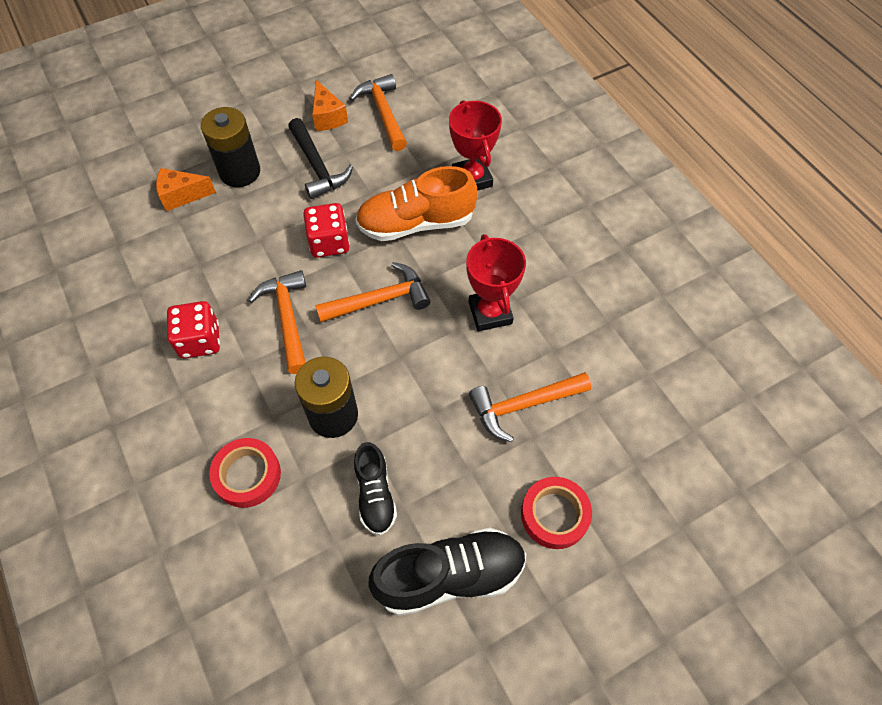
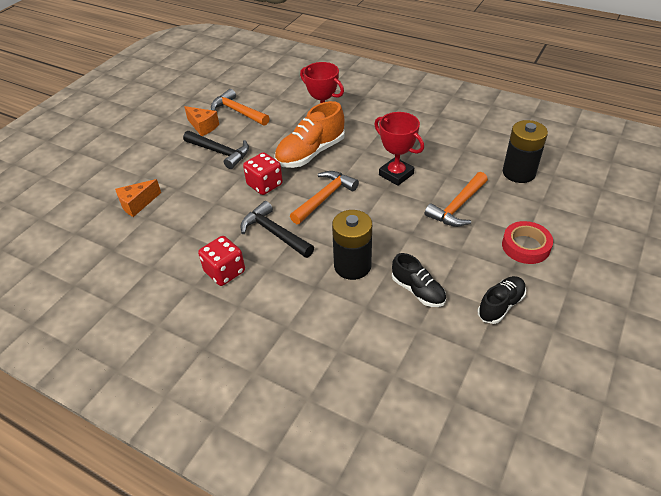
camera: 30 degrees left, 15 degrees down
black battery [201,107,260,187] -> black battery moved to [503,120,548,183]
red tape [209,438,281,508] -> none
orange hammer [248,270,306,374] -> black hammer [240,201,314,258]
black shoe [369,528,526,616] -> black shoe [478,276,526,324], size x0.60

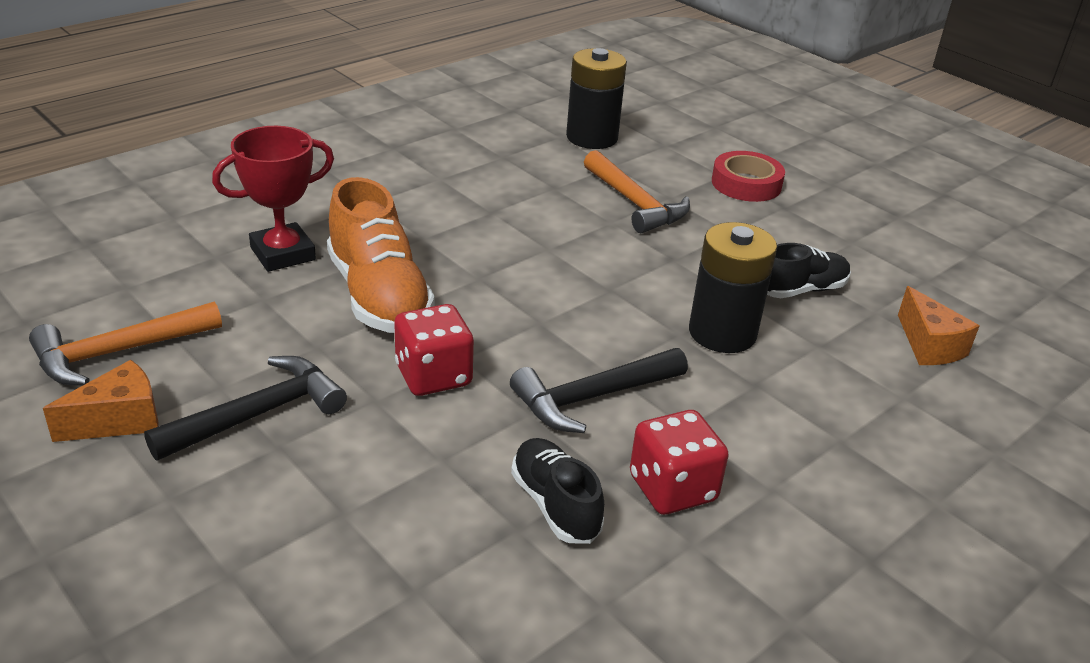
camera: 75 degrees left, 10 degrees down
orange cheese [115,179,161,217] -> orange cheese moved to [898,286,979,365]
orange hammer [290,171,359,224] -> none
red trophy [374,112,424,186] -> none
black shoe [478,276,526,324] -> black shoe moved to [511,438,604,544]

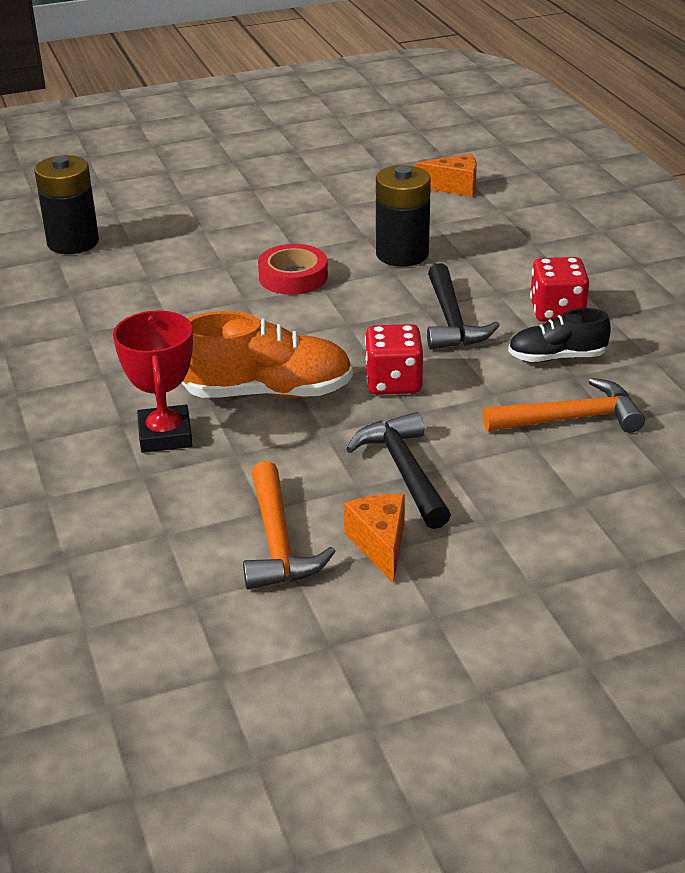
camera: 65 degrees left, 0 degrees up
orange hammer [584,150,690,233] -> orange hammer moved to [483,378,645,433]
red tape [712,151,785,202] -> red tape moved to [258,244,328,295]
black shoe [767,243,851,298] -> none

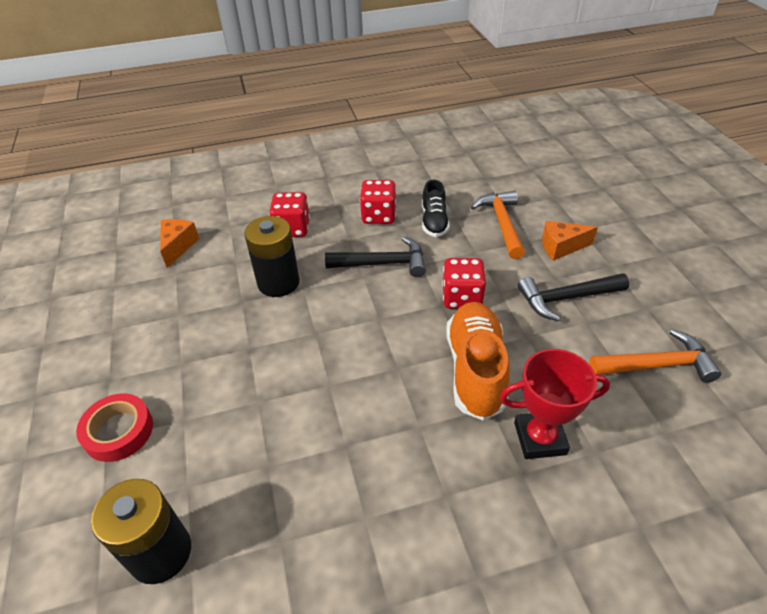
camera: 85 degrees left, 10 degrees up
red tape [258,244,328,295] -> red tape moved to [76,393,153,462]
orange cheese [344,494,405,584] -> orange cheese moved to [542,221,598,261]
none -> red dice [269,192,310,237]

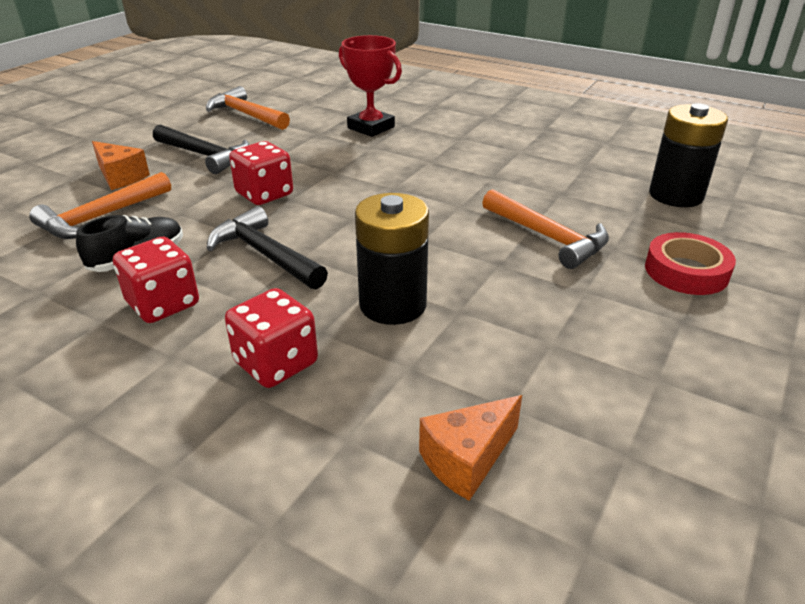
camera: 135 degrees left, 10 degrees down
orange shoe [447,302,510,420] -> none
none -> orange hammer [482,189,609,269]

